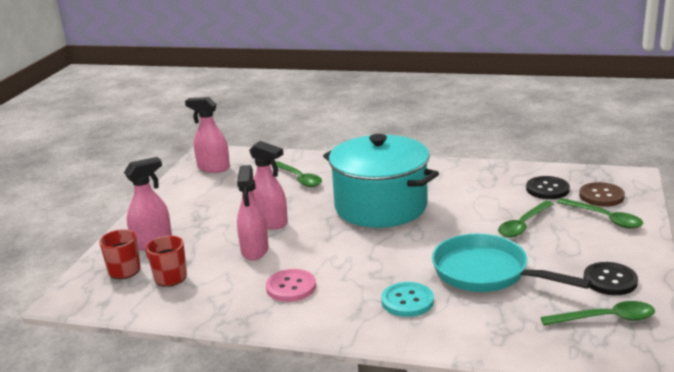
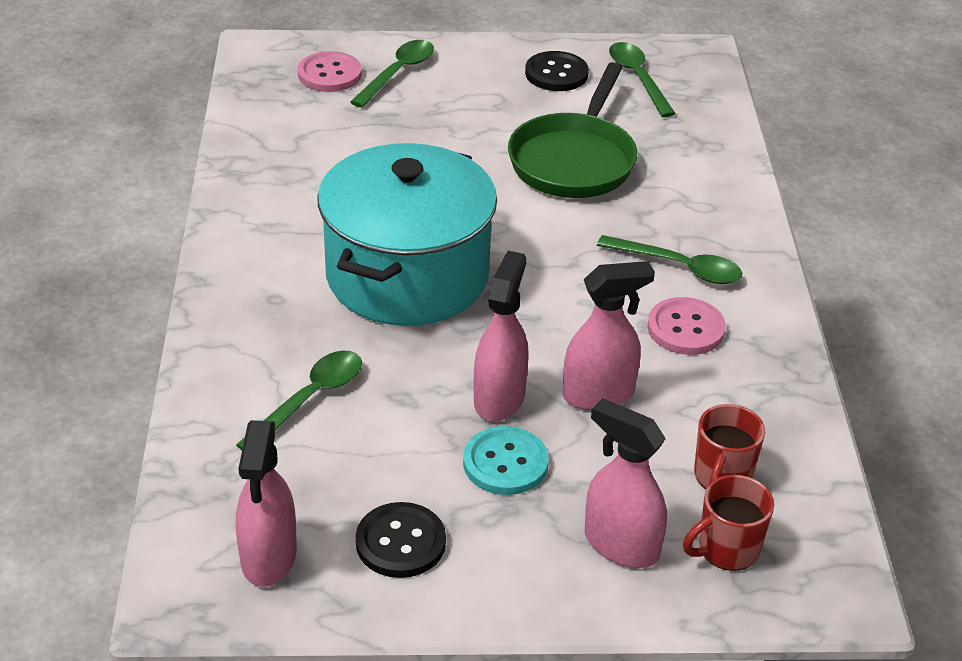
camera: 110 degrees left, 15 degrees up
turquoise button [381,282,434,317] -> turquoise button moved to [463,426,549,495]
turquoise pan [432,234,592,292] -> green pan [508,62,637,198]
green spoon [498,201,554,237] -> green spoon moved to [597,235,742,284]
black button [526,176,570,199] -> black button moved to [356,502,446,578]
brown button [579,182,625,207] -> pink button [298,51,362,92]

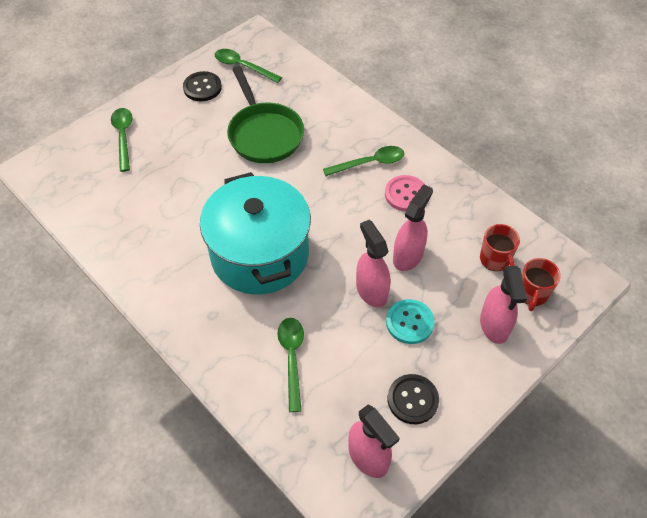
camera: 40 degrees left, 15 degrees up
pink button [298,51,362,92] -> none
pink spray bottle [585,398,667,568] -> pink spray bottle turned 90 degrees counterclockwise [480,266,527,344]

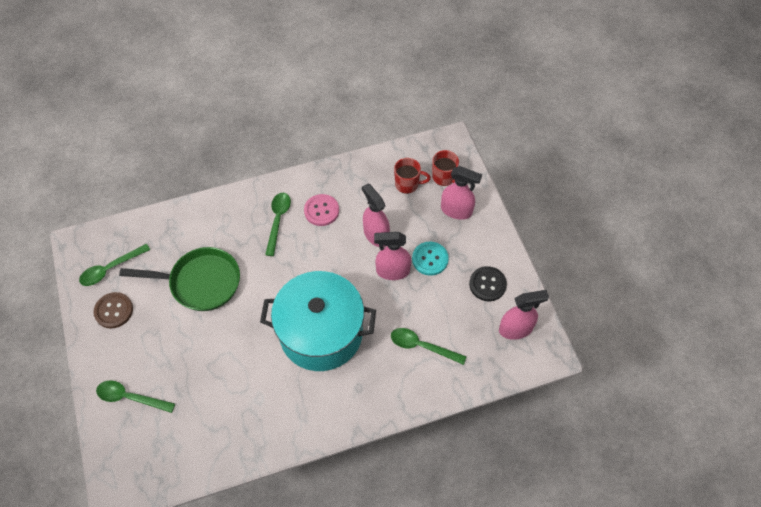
camera: 65 degrees left, 5 degrees up
black button [183,71,222,101] -> brown button [93,292,133,329]

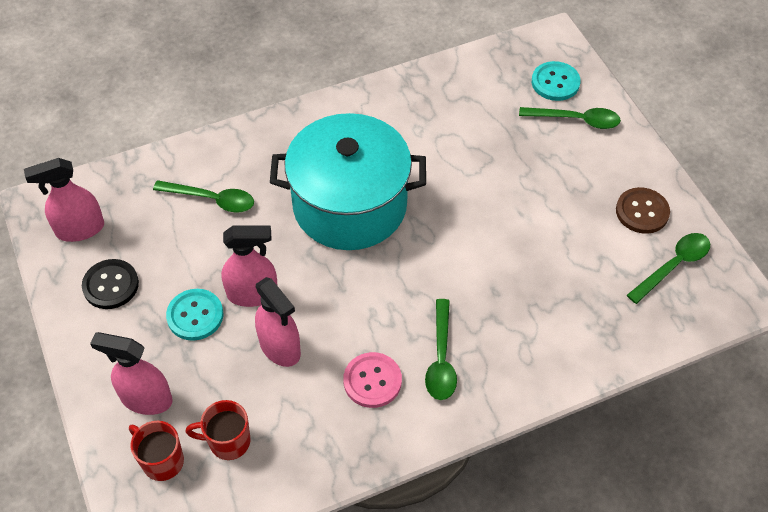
camera: 175 degrees right, 5 degrees down
green pan [119,247,240,311] -> none
none -> turquoise button [532,61,580,101]

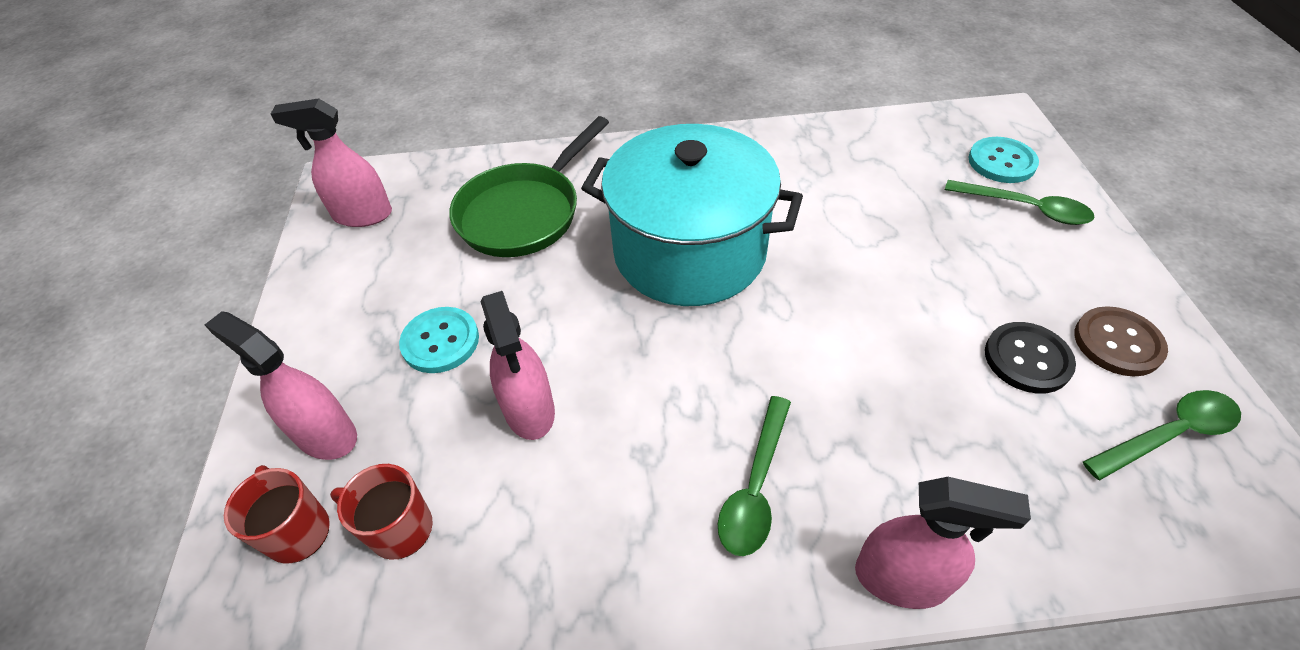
camera: 20 degrees right, 5 degrees down
black button [82,259,139,309] -> black button moved to [985,322,1076,393]
green spoon [153,180,254,213] -> green pan [449,116,609,257]
pink spray bottle [221,225,278,307] -> pink spray bottle moved to [855,477,1031,609]
pink button [343,352,402,408] -> none

